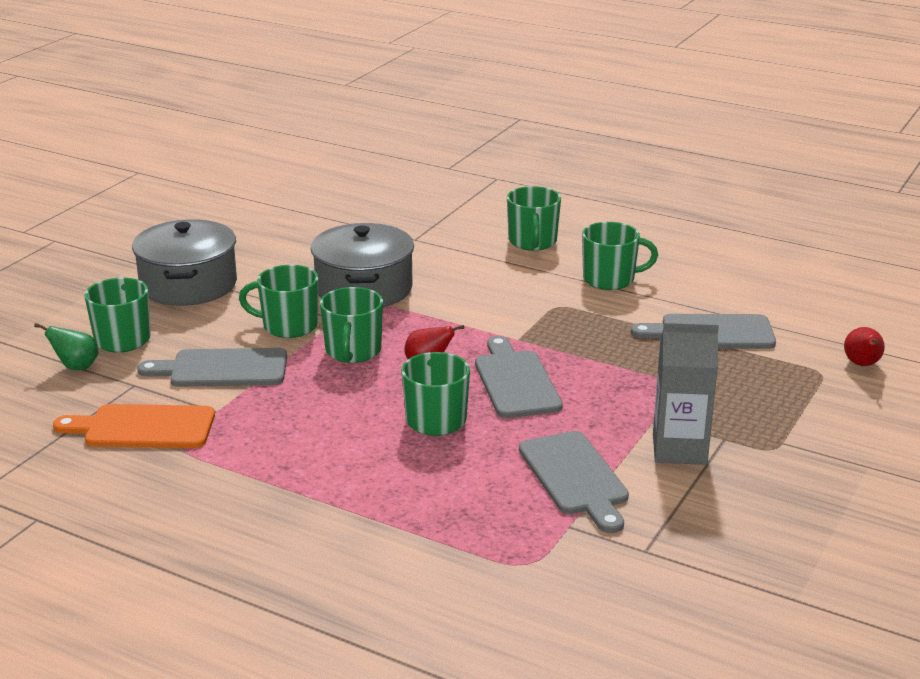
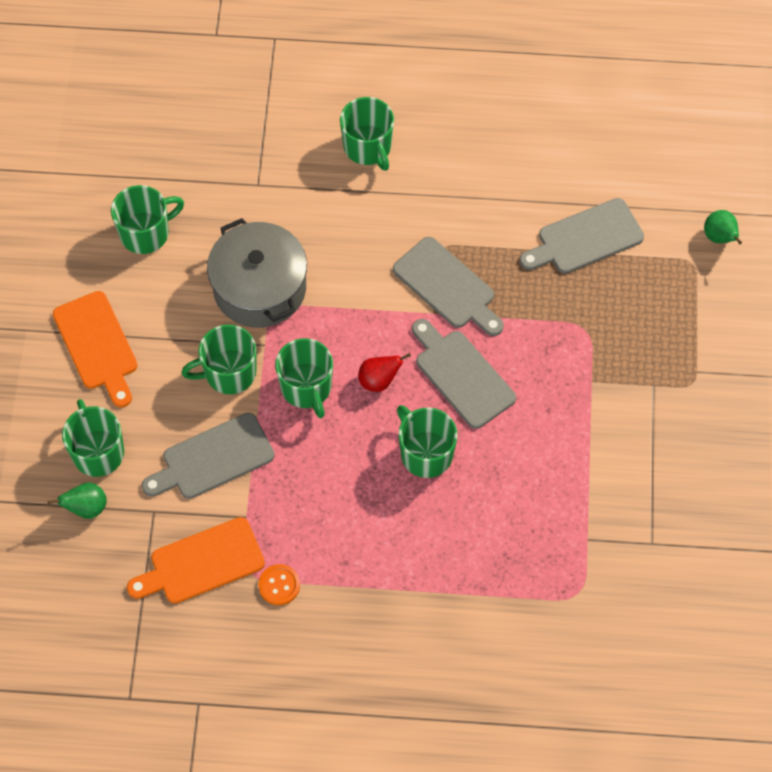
camera: 25 degrees left, 35 degrees up
grey pot [132,219,237,306] -> orange cutting board [53,291,138,407]
grey cutting board [519,431,629,533] -> grey cutting board moved to [393,237,504,336]
green mug [582,222,658,290] -> green mug moved to [111,185,184,254]
grey carton [653,322,719,465] -> none
red pear [844,327,885,366] -> green pear [704,210,742,244]
none -> orange button [258,564,300,605]

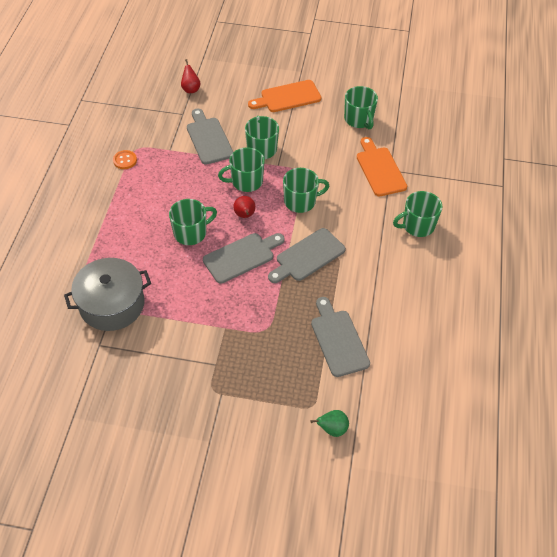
camera: 95 degrees right, 10 degrees down
green pear [48,482,107,519] -> red pear [181,59,201,93]
green mug [62,399,124,477] -> green mug moved to [283,168,329,213]
orange cutting board [127,517,265,604] -> orange cutting board moved to [357,137,407,196]
grey pot [207,218,307,328] -> grey pot moved to [64,258,151,331]

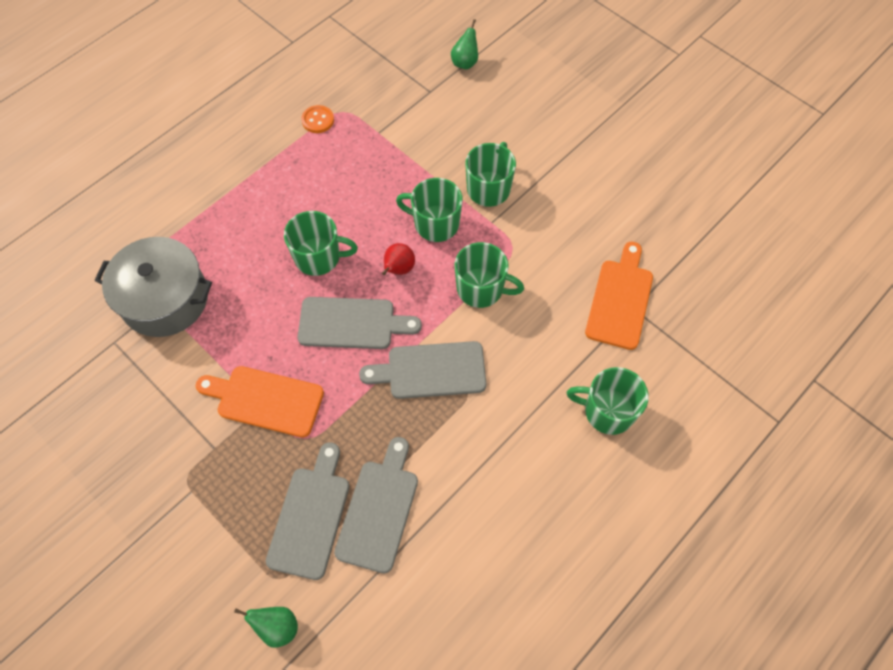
camera: 35 degrees right, 10 degrees up
red pear [181,59,201,93] -> green pear [451,19,478,69]
grey cutting board [187,109,233,164] -> grey cutting board moved to [266,442,350,580]
orange cutting board [248,80,321,112] -> orange cutting board moved to [196,366,324,437]
green mug [344,86,378,129] -> none

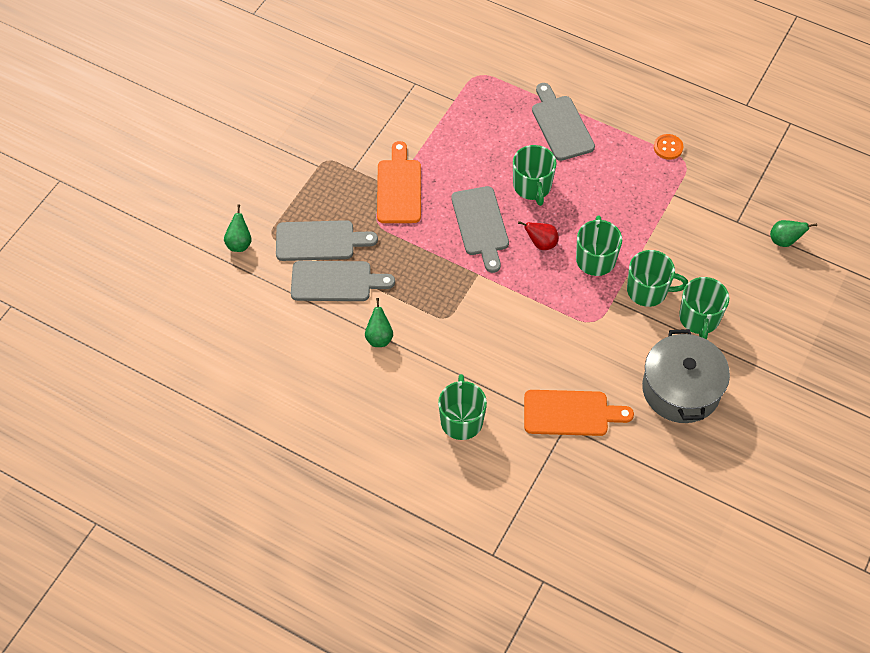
camera: 75 degrees right, 5 degrees down
grey pot [95,237,212,337] -> grey pot moved to [642,329,730,423]
grey cutting board [359,341,486,399] -> grey cutting board moved to [532,83,595,161]
green mug [455,242,524,308] -> green mug moved to [679,277,729,340]
none -> green pear [365,298,393,347]

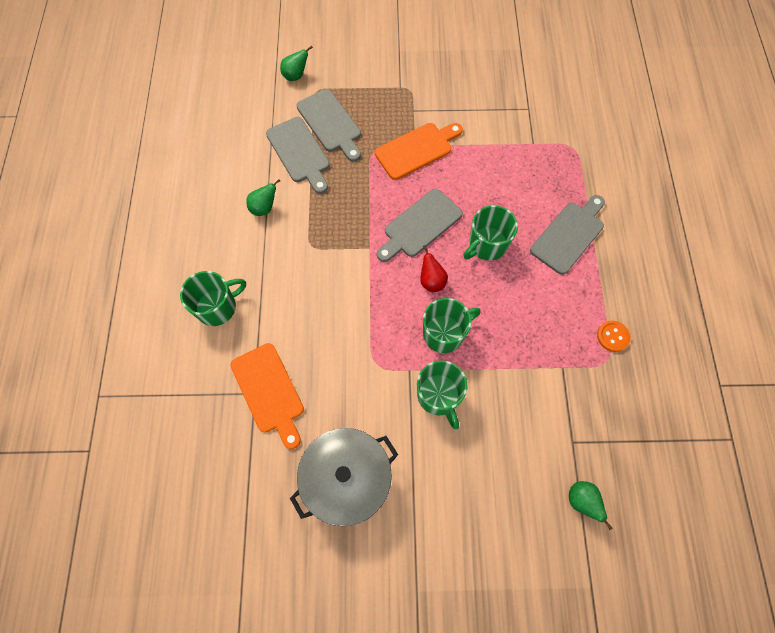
camera: 60 degrees right, 10 degrees up
green mug [679,277,729,340] -> none

